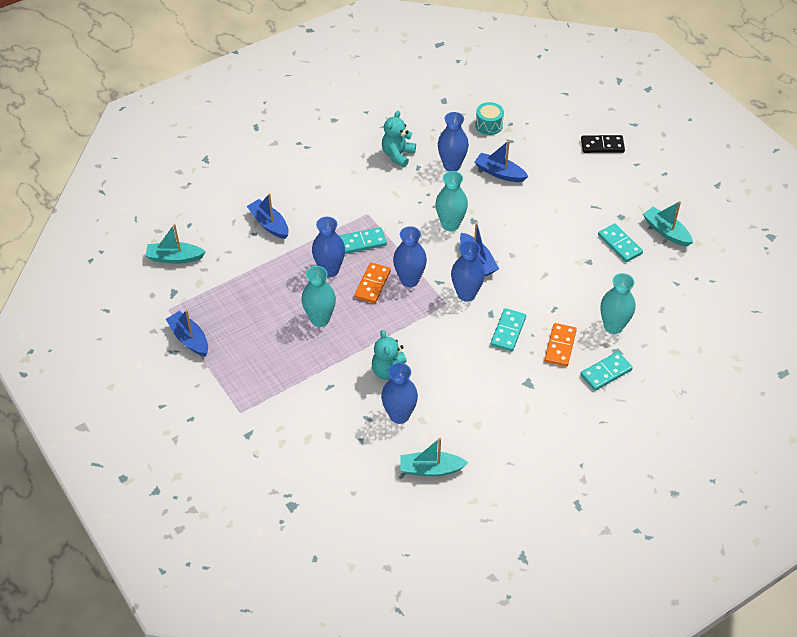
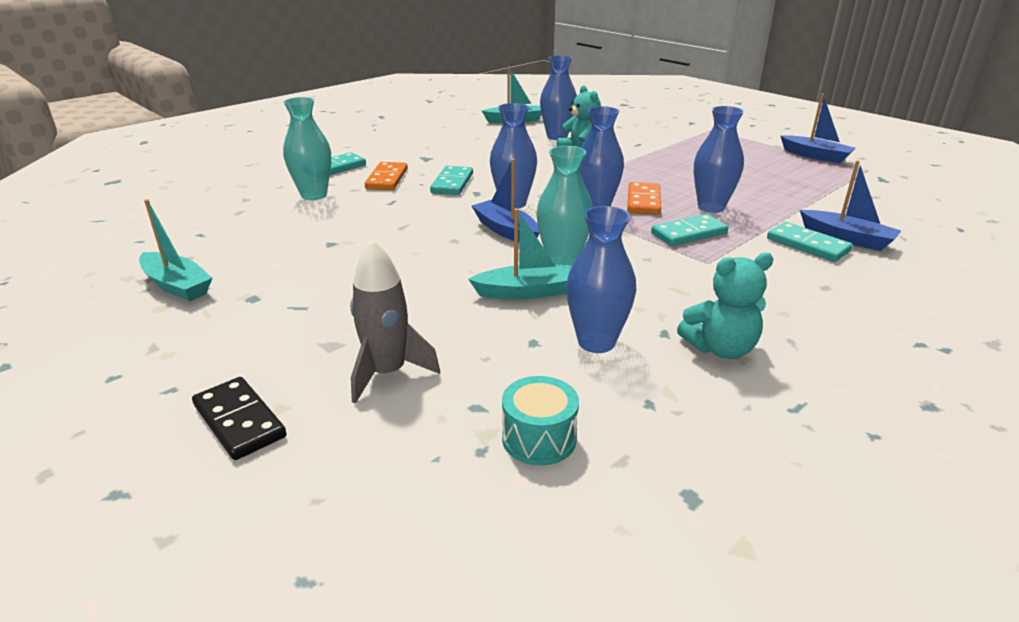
camera: 170 degrees right, 20 degrees down
turquoise boat [145,224,206,264] -> turquoise boat moved to [468,208,572,300]
turquoise vase [301,266,336,327] -> none
turquoise teddy bear [382,111,416,167] -> turquoise teddy bear turned 60 degrees clockwise [677,253,773,359]
blue boat [475,140,528,182] -> none
black domino [581,135,625,153] -> black domino turned 60 degrees clockwise [192,377,287,460]
turquoise domino [598,224,643,262] -> turquoise domino moved to [767,222,853,262]
none -> grey rocket [350,240,440,404]

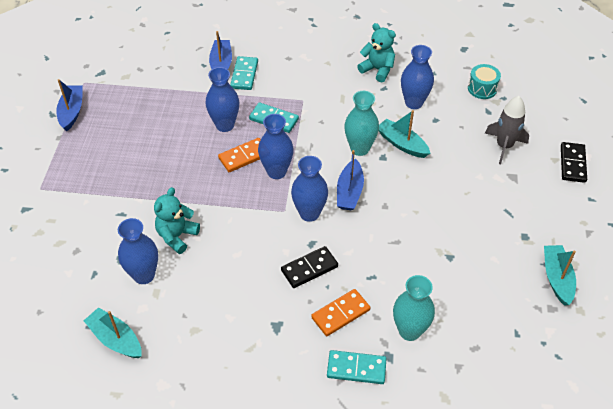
camera: 130 degrees left, 20 degrees up
turquoise domino [430,166,473,195] -> black domino [281,246,338,288]

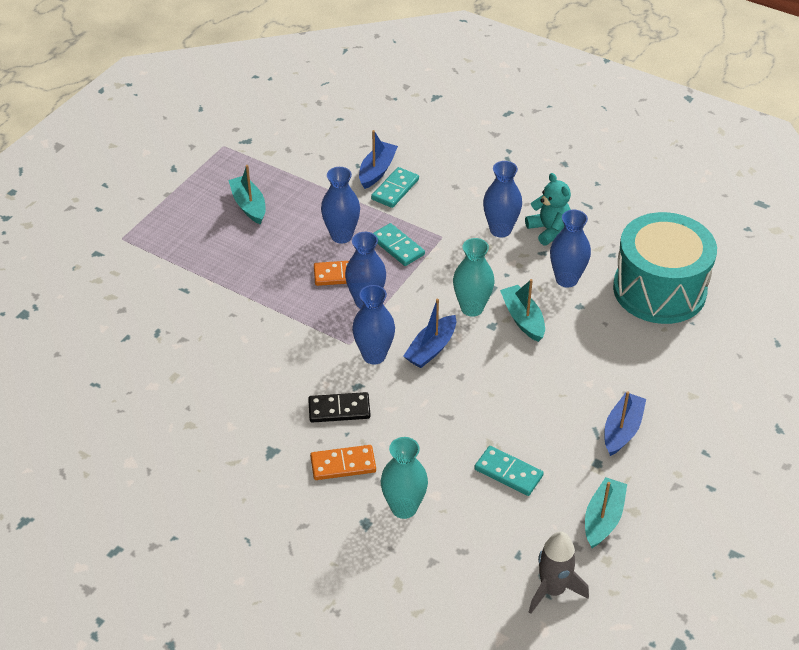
camera: 25 degrees right, 5 degrees down
blue boat [56,79,83,131] -> blue boat moved to [604,391,646,456]
turquoise boat [84,307,142,358] -> turquoise boat moved to [228,165,265,225]
blue vase [118,218,158,284] -> blue vase moved to [483,161,522,237]
turquoise teddy bear [154,187,200,254] -> none
turquoise domino [327,350,386,384] -> turquoise domino moved to [474,446,544,496]
turquoise drum [468,64,501,99] -> turquoise drum [613,212,717,324], size x2.50
grey rocket [485,96,529,165] -> grey rocket moved to [529,531,589,614]
black domino [561,142,587,183] -> none

